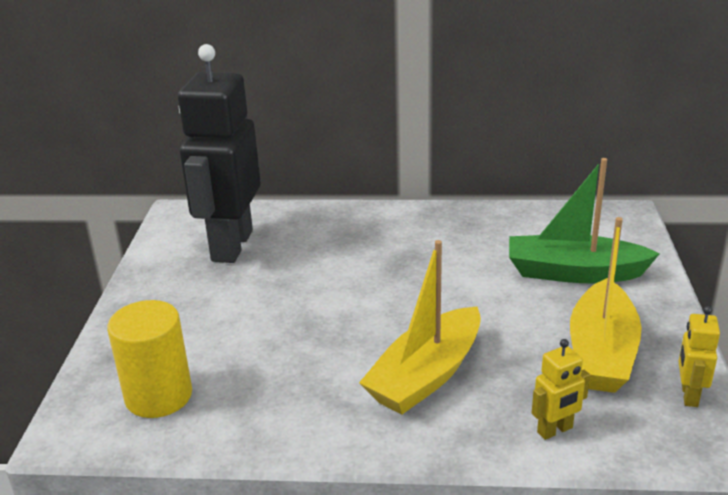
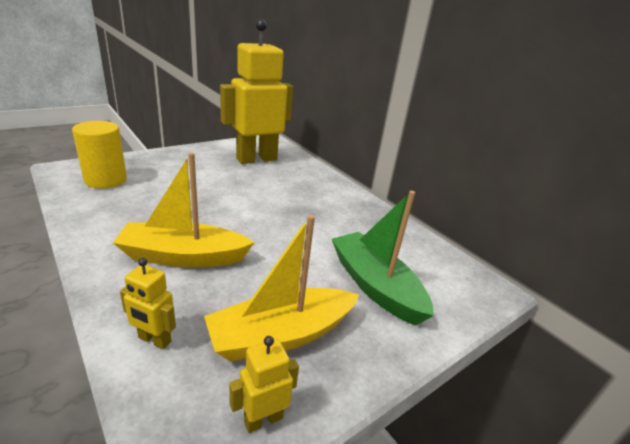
camera: 45 degrees right, 0 degrees up
black robot [178,44,261,263] -> yellow robot [220,19,293,164]

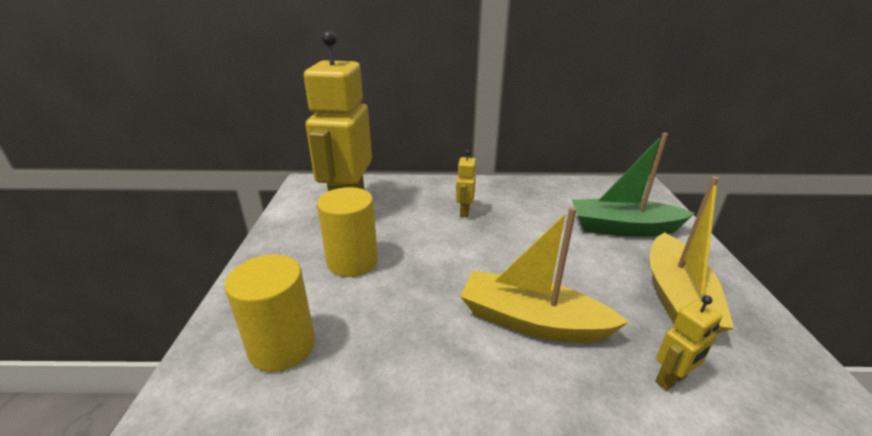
camera: 50 degrees left, 0 degrees up
yellow boat [113,152,255,267] -> yellow boat turned 75 degrees clockwise [460,207,629,343]
yellow robot [229,336,299,433] -> yellow robot moved to [456,150,476,217]
none -> yellow cylinder [317,187,378,277]

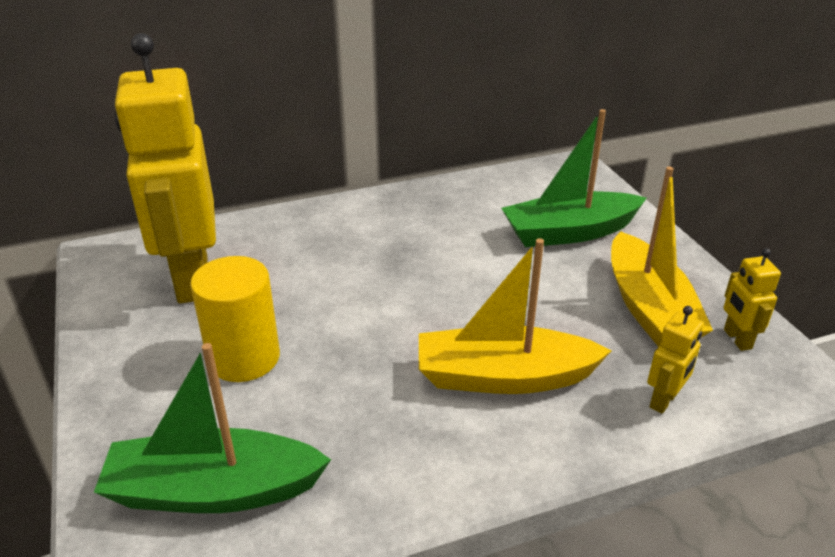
camera: 20 degrees left, 5 degrees up
yellow cylinder [225,254,315,372] -> green boat [94,343,331,513]
yellow robot [456,150,476,217] -> yellow robot moved to [723,248,781,351]

